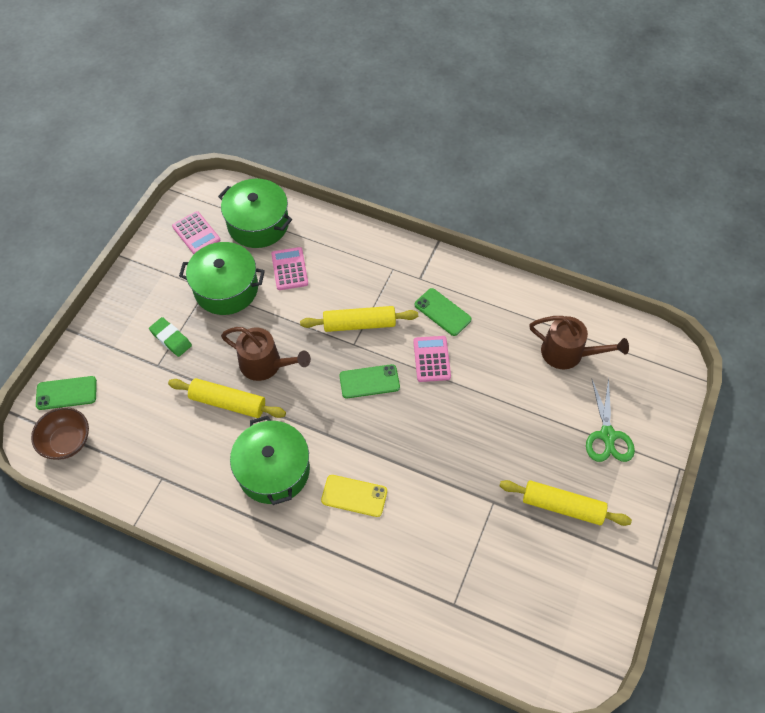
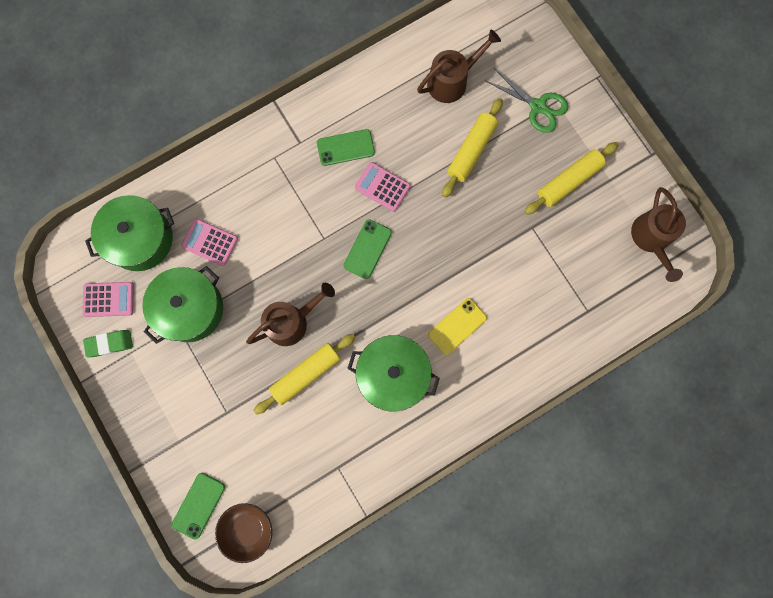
camera: 55 degrees left, 20 degrees up
green eraser [149,317,192,357] -> green eraser moved to [83,330,133,357]
yellow rolling pin [300,306,418,332] -> yellow rolling pin moved to [442,98,503,198]
none -> brown watering can [631,187,686,282]

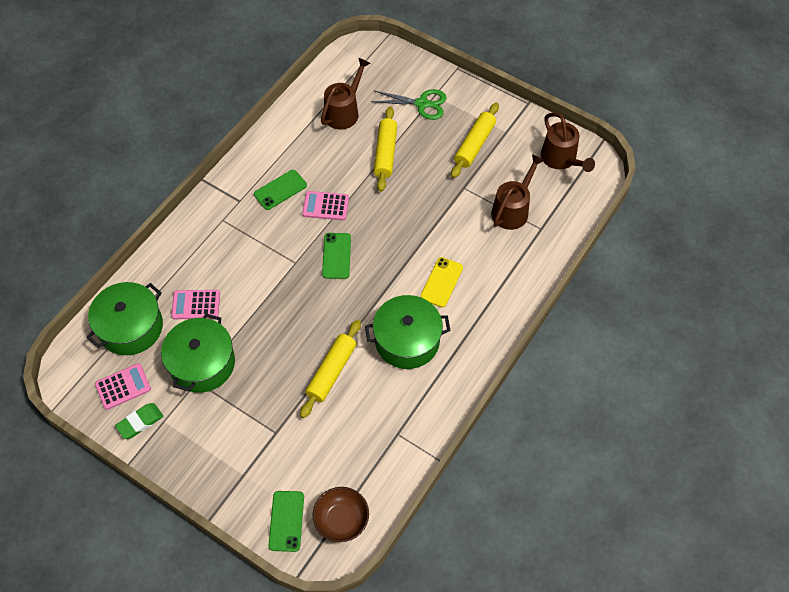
camera: 25 degrees left, 20 degrees down
brown watering can [246,283,335,346] -> brown watering can moved to [491,154,545,230]

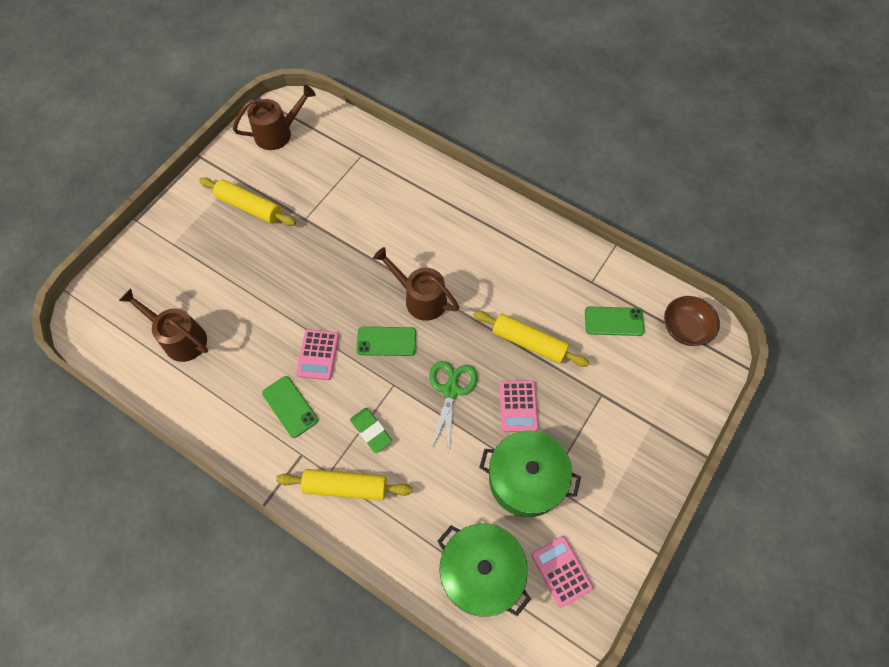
camera: 90 degrees left, 5 degrees up
green eraser [115,403,164,439] -> green eraser moved to [350,408,392,453]
pink calculator [171,290,220,319] -> pink calculator moved to [500,380,539,432]
green phone [269,491,304,552] -> green phone moved to [585,306,645,336]
green pot [365,295,451,369] -> none
green scissors [371,89,447,120] -> green scissors moved to [429,361,478,454]
yellow rolling pin [374,107,397,192] -> yellow rolling pin moved to [276,469,413,500]
yellow phone [420,257,463,308] -> none
brown watering can [491,154,545,230] -> brown watering can moved to [373,247,459,321]

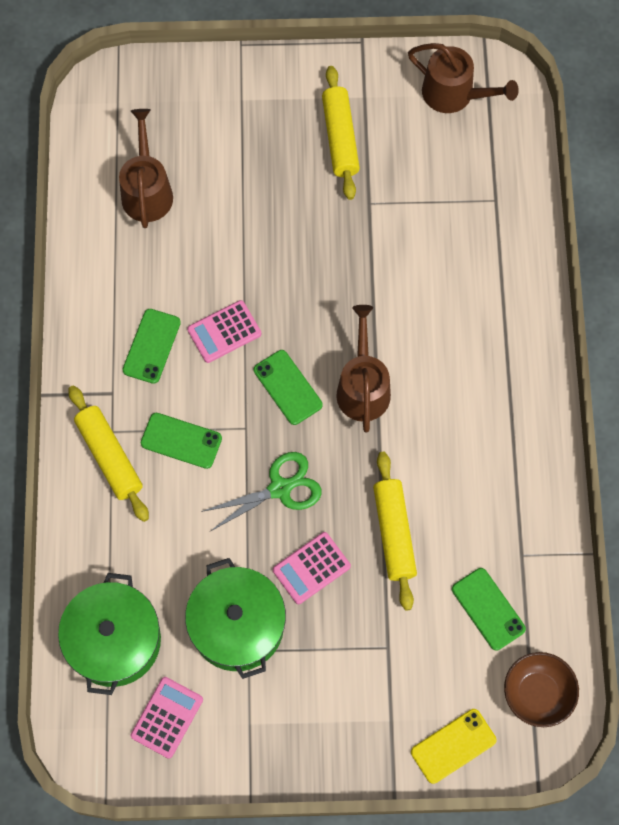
camera: 55 degrees right, 5 degrees up
green eraser [350,408,392,453] -> green phone [141,413,222,469]
none -> yellow phone [411,709,496,784]

